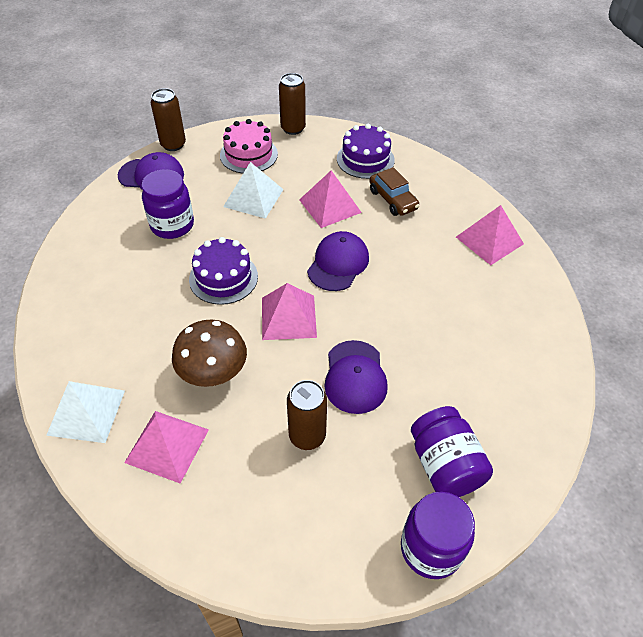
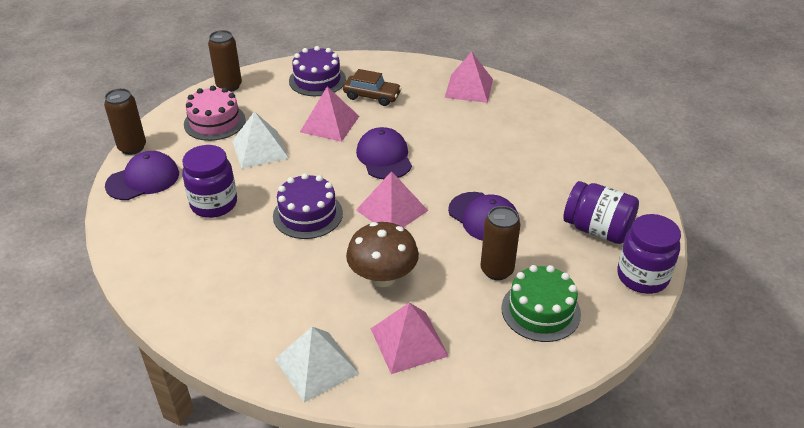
camera: 40 degrees left, 10 degrees down
none -> green cake [501,265,581,342]

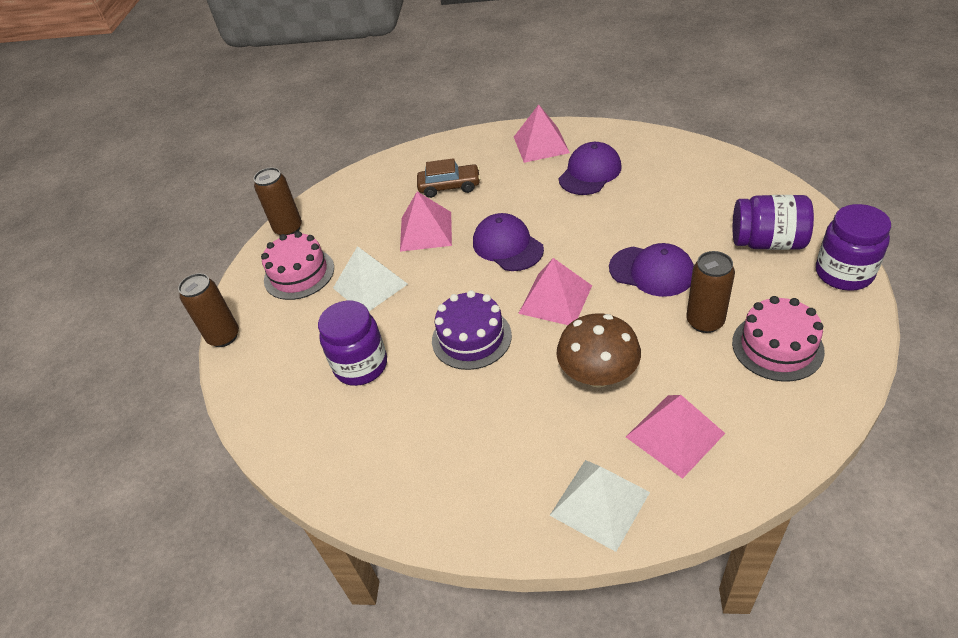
camera: 15 degrees left, 5 degrees up
purple cap [105,151,179,200] -> purple cap moved to [559,142,622,195]
purple cake [289,46,346,96] -> none
green cake [501,265,581,342] -> pink cake [732,296,825,382]

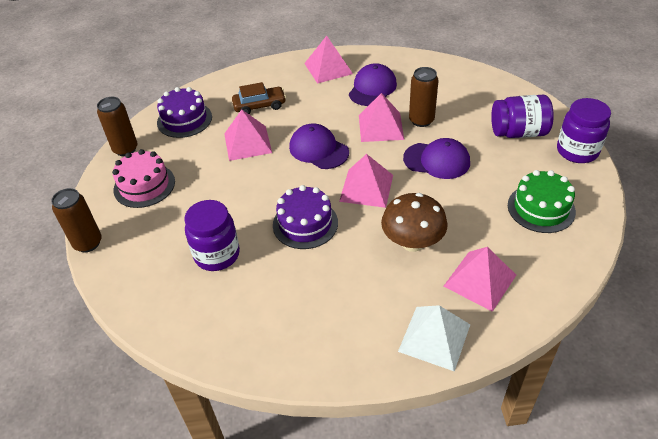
camera: 15 degrees left, 0 degrees up
white pyramid [333,246,408,311] -> none
brown can [686,251,735,333] -> brown can moved to [409,67,439,127]
pink cake [732,296,825,382] -> green cake [508,170,576,233]
none -> purple cake [157,87,212,138]
none -> pink pyramid [359,93,404,142]

